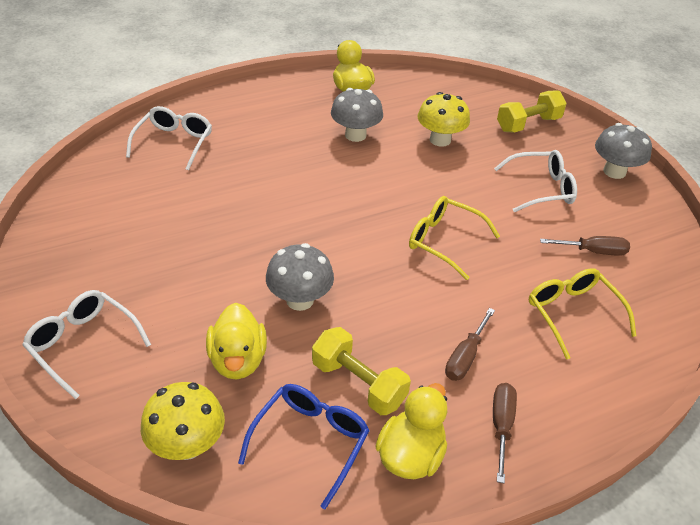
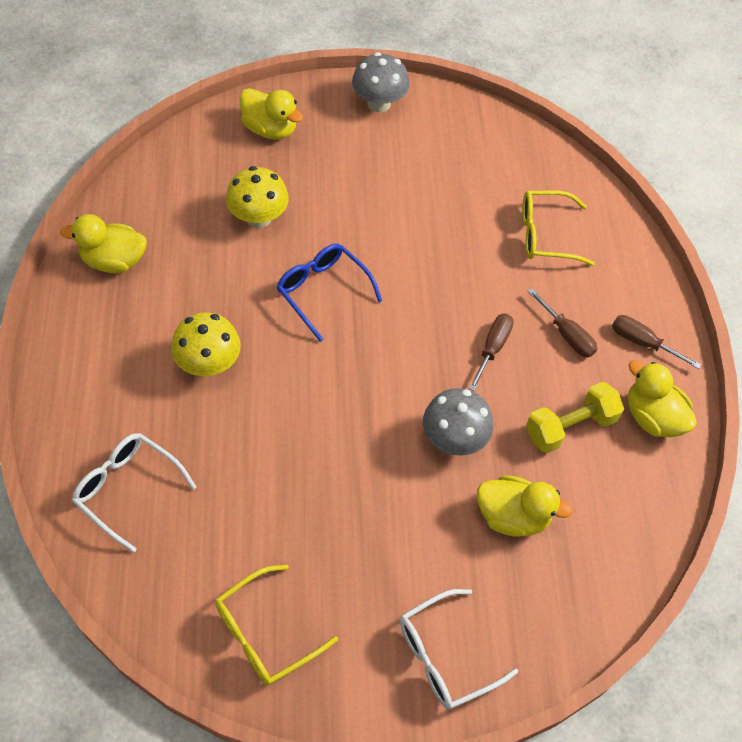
camera: 70 degrees left, 15 degrees up
yellow mushroom [141,382,225,460] -> yellow mushroom moved to [171,313,241,376]
blue glasses [238,384,370,509] -> blue glasses moved to [277,244,382,342]
grey mushroom [331,88,383,142] -> none
yellow glasses [409,196,500,280] -> yellow glasses moved to [215,565,338,685]
white glasses [494,150,577,212] -> none
yellow dumbbell [497,90,567,133] -> yellow duck [239,88,303,140]
brown screwdriver [540,236,630,256] -> brown screwdriver moved to [468,314,514,391]

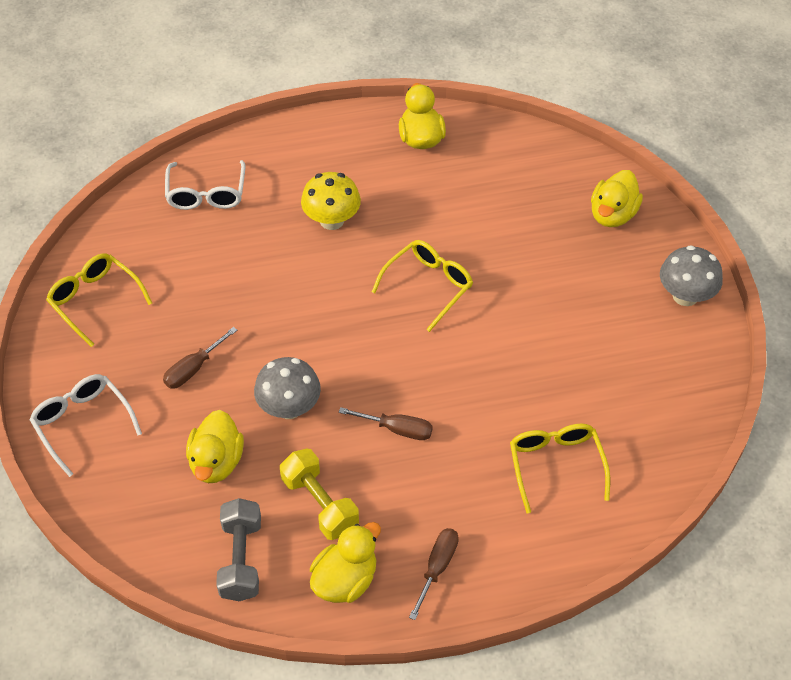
camera: 85 degrees right, 5 degrees down
white glasses [72,433,196,553] -> white glasses turned 150 degrees clockwise [165,160,245,210]
yellow mushroom [226,166,289,228] -> none
blue glasses [277,244,382,342] -> yellow glasses [372,240,473,332]
brown screwdriver [527,288,597,357] -> brown screwdriver moved to [163,327,237,388]
none -> grey dumbbell [216,498,261,601]

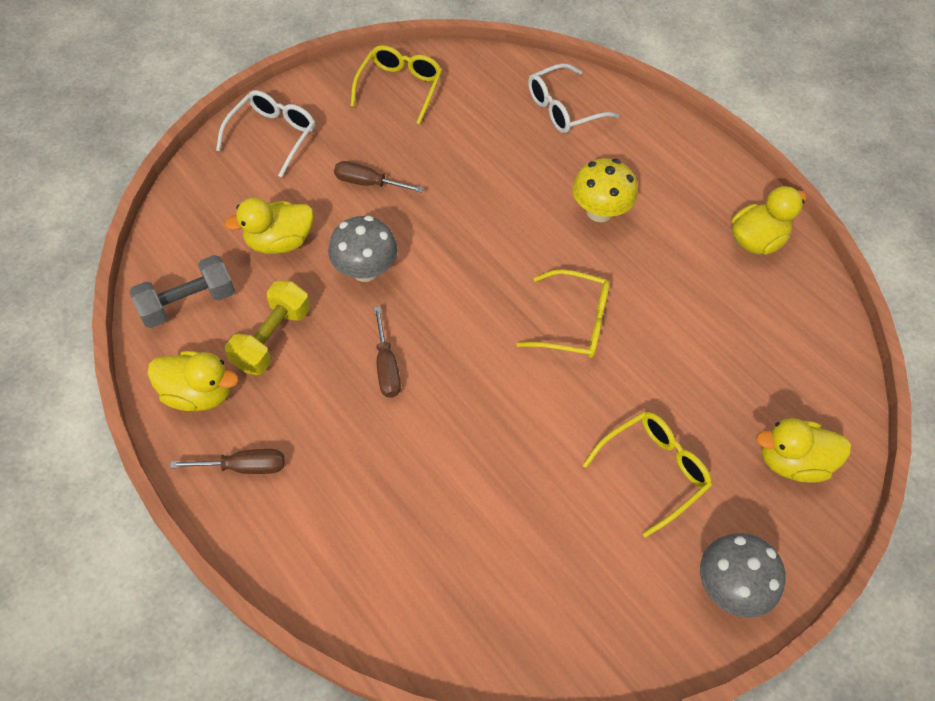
camera: 60 degrees right, 5 degrees up
yellow glasses [510,424,610,513] -> yellow glasses moved to [583,412,712,538]

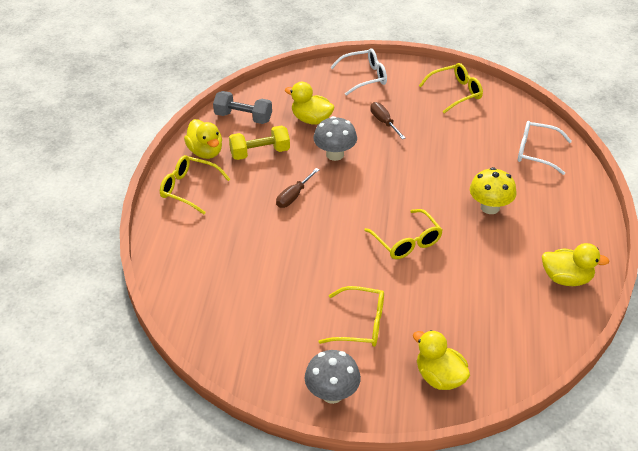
camera: 50 degrees right, 15 degrees down
brown screwdriver [170,449,284,474] -> yellow glasses [160,155,230,214]

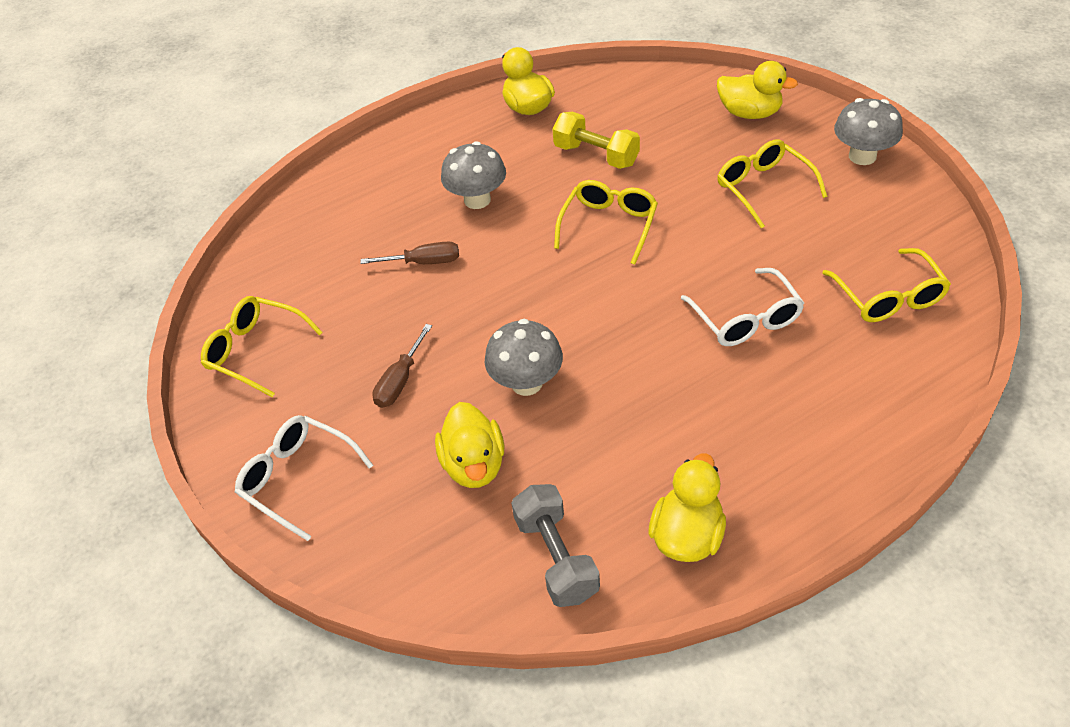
camera: 125 degrees left, 5 degrees up
yellow glasses [160,155,230,214] -> yellow glasses moved to [822,248,951,322]
yellow dumbbell [229,125,290,160] -> yellow dumbbell moved to [552,112,640,169]
brown screwdriver [276,168,320,208] -> brown screwdriver moved to [361,241,459,264]
yellow duck [413,330,470,390] -> yellow duck turned 75 degrees counterclockwise [717,61,798,119]
yellow mushroom [470,167,516,214] -> grey mushroom [441,141,506,209]
white glasses [518,121,572,175] -> white glasses moved to [681,268,804,346]

